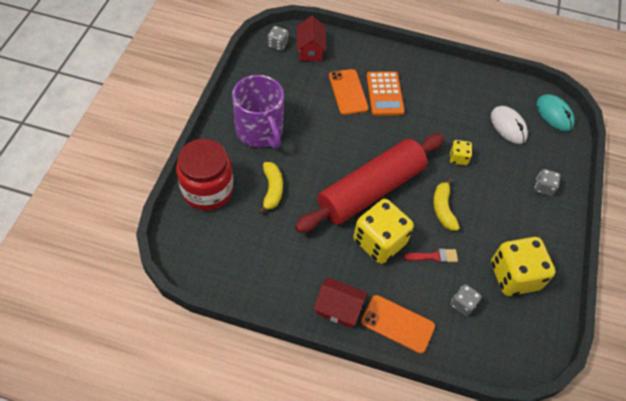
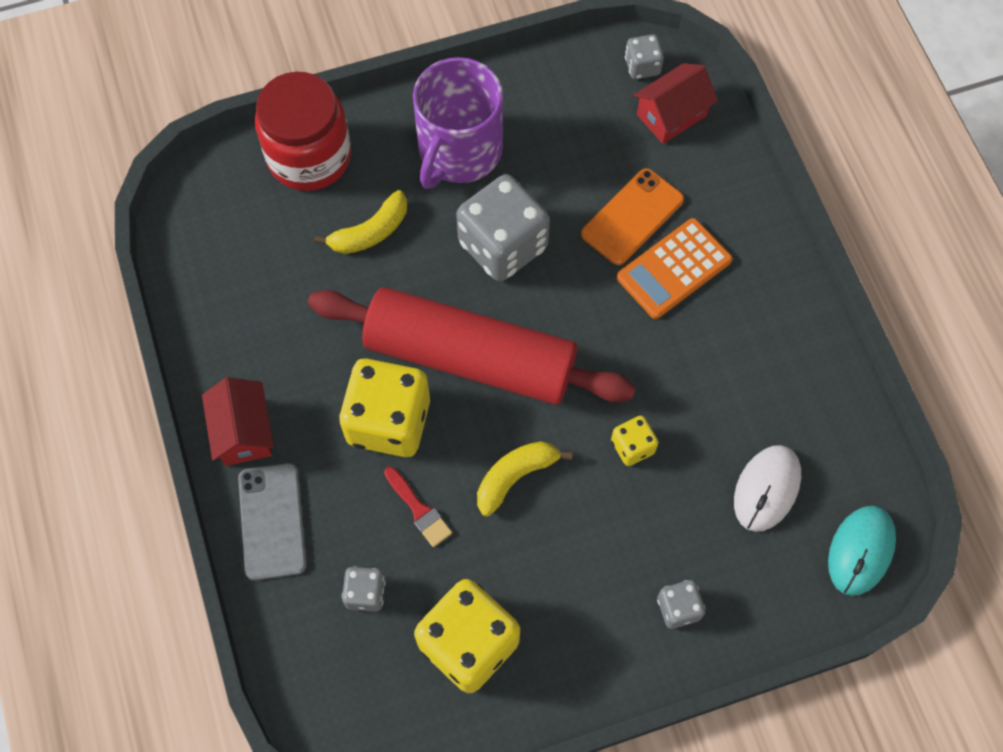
camera: 60 degrees right, 10 degrees up
orange phone [361,295,435,354] -> grey phone [238,463,306,580]
none -> grey dice [456,174,550,282]

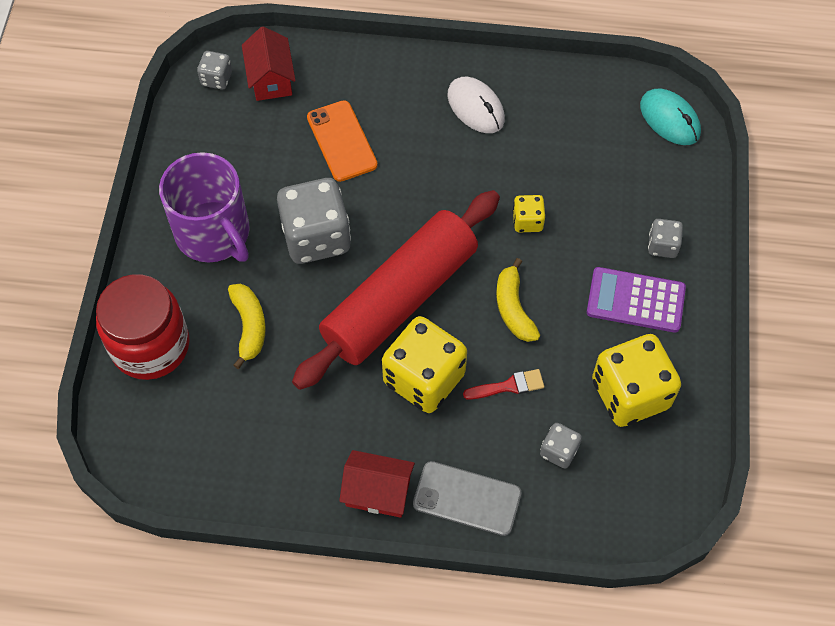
camera: 65 degrees left, 5 degrees down
orange calculator [617,218,732,319] -> none
white mouse [734,445,801,532] -> white mouse moved to [447,77,505,133]
none -> purple calculator [587,267,686,333]

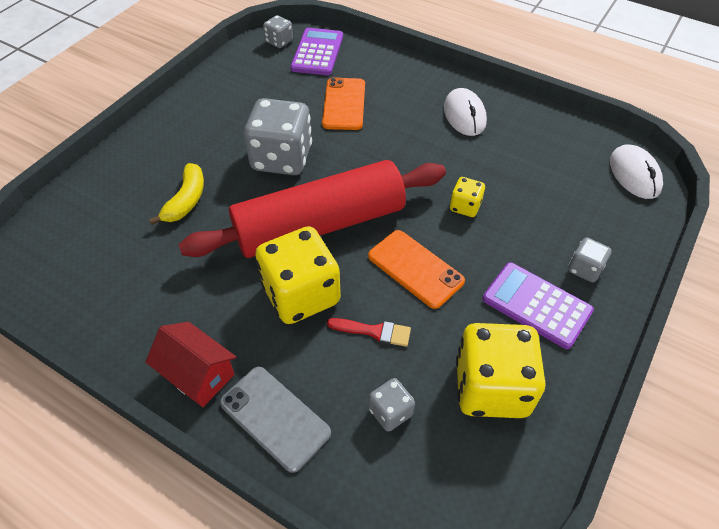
camera: 25 degrees right, 10 degrees down
red jar [96,274,189,380] -> none
purple mug [159,152,250,262] -> none
red house [242,26,296,101] -> purple calculator [290,28,343,75]
yellow banana [496,258,540,342] -> orange phone [368,230,465,309]
turquoise mouse [640,88,701,145] -> white mouse [610,145,663,199]

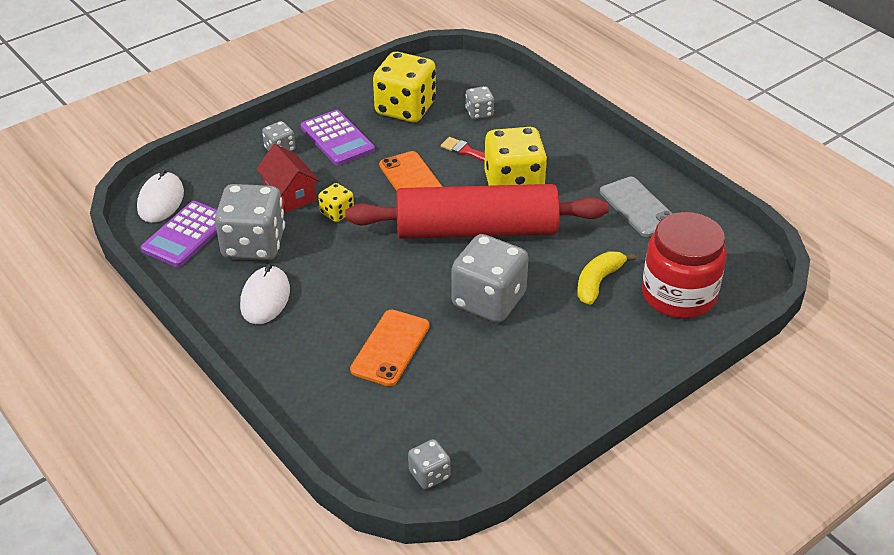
camera: 160 degrees left, 10 degrees down
red house [146,322,236,407] -> red house moved to [256,144,320,213]
grey phone [220,367,331,473] -> grey phone moved to [600,177,673,237]
purple calculator [290,28,343,75] -> purple calculator moved to [141,201,217,267]
none -> grey dice [215,184,285,260]
none -> red jar [642,212,727,318]

